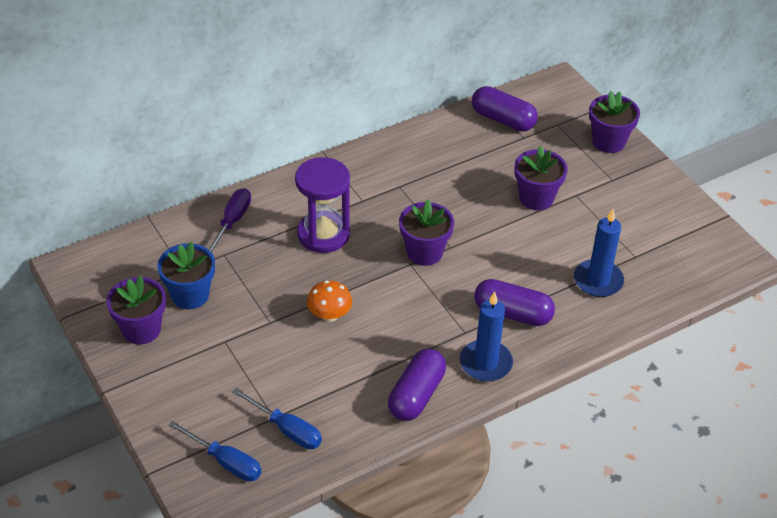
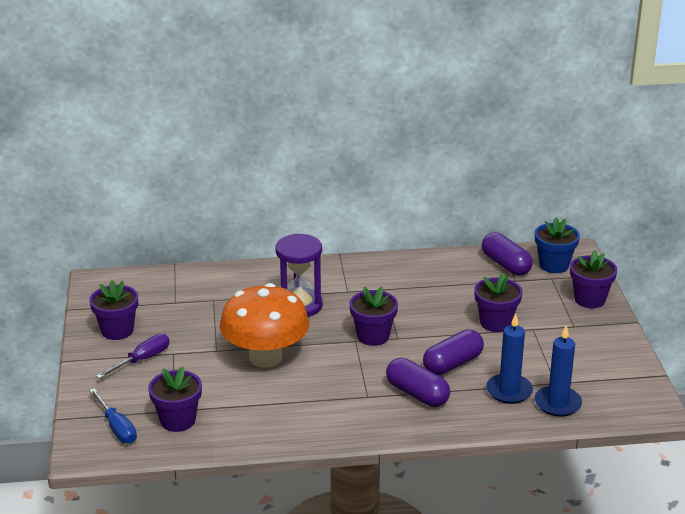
camera: 25 degrees right, 15 degrees down
blue flower pot [157,242,215,309] -> blue flower pot moved to [535,217,580,273]
purple screwdriver [209,188,251,253] -> purple screwdriver moved to [96,334,170,379]
blue screwdriver [232,388,322,449] -> purple flower pot [148,366,202,432]
orange mushroom [307,280,352,322] -> orange mushroom [219,283,309,368], size x2.26
purple capsule [388,349,446,421] -> purple capsule moved to [423,329,484,375]
blue candle [460,291,513,382] -> blue candle moved to [534,325,582,417]

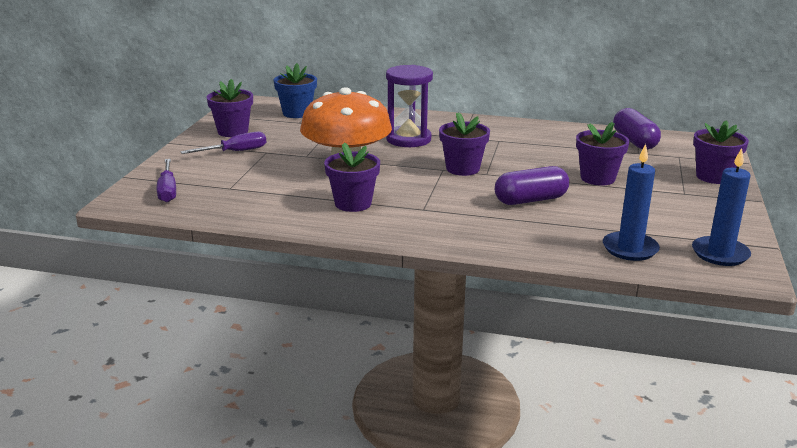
camera: 20 degrees right, 5 degrees down
blue screwdriver [89,388,137,444] -> purple screwdriver [157,159,176,203]
purple flower pot [148,366,202,432] -> purple flower pot moved to [324,143,380,212]
purple capsule [386,358,450,407] -> none
blue candle [486,313,533,404] -> blue candle moved to [692,148,751,266]
blue flower pot [535,217,580,273] -> blue flower pot moved to [274,63,317,118]

